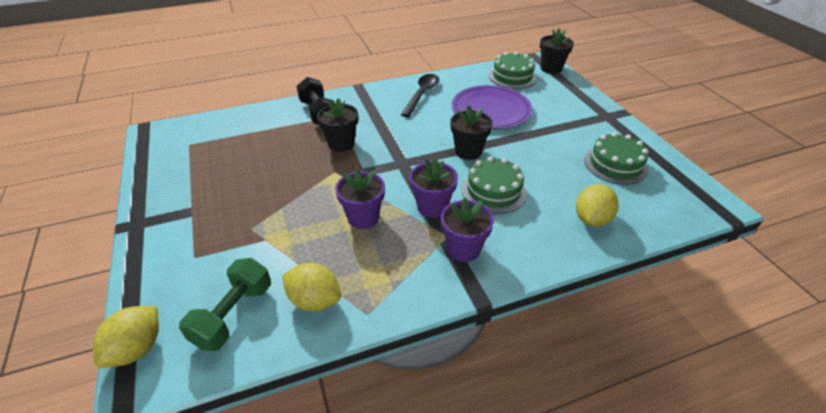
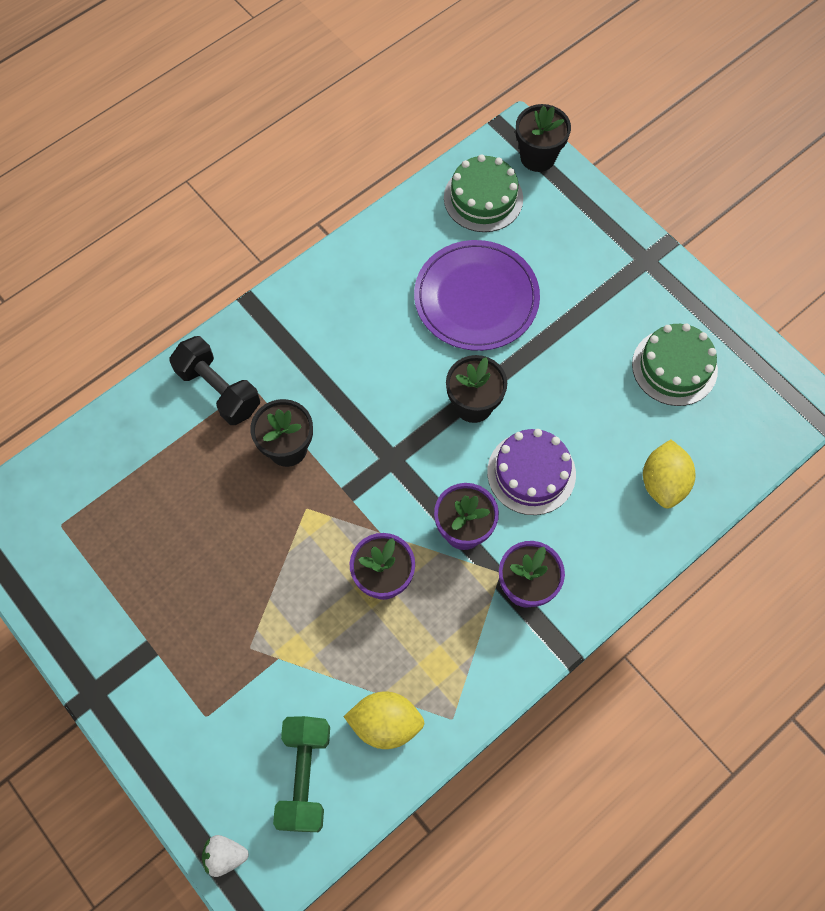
camera: 20 degrees left, 25 degrees up
yellow lemon [93,306,159,368] -> white strawberry [202,835,249,877]
black spoon [401,74,439,117] -> none
green cake [462,157,527,214] -> purple cake [487,429,576,515]

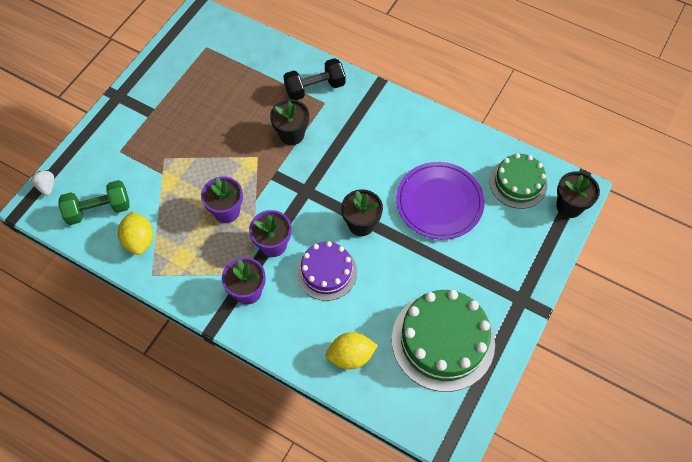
camera: 70 degrees right, 5 degrees down
black dumbbell [169,336,260,425] -> black dumbbell turned 45 degrees clockwise [283,58,346,100]
green cake [632,323,718,406] -> green cake [392,290,495,392], size x1.62

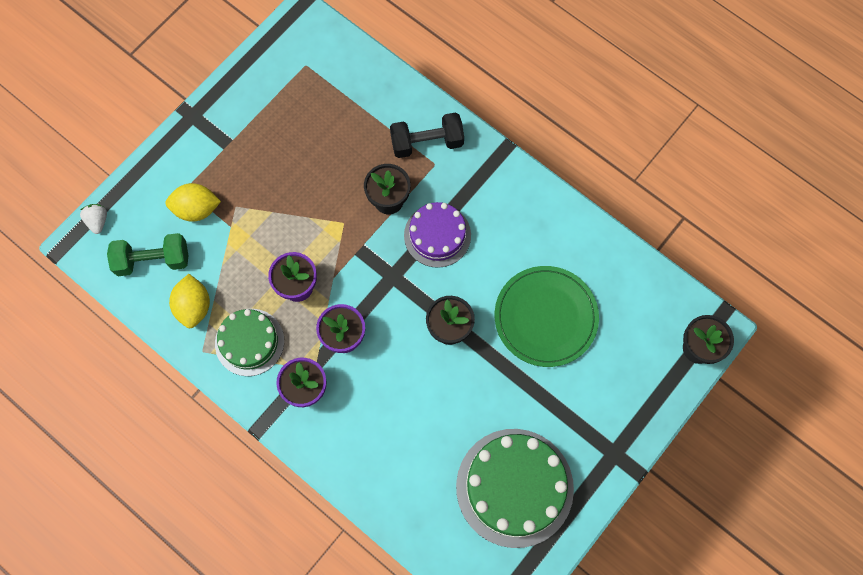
camera: 10 degrees right, 10 degrees up
purple cake [296,241,357,301] -> purple cake moved to [404,202,471,268]
yellow lemon [326,332,378,370] -> yellow lemon moved to [165,183,221,222]
purple plate [396,162,485,240] -> green plate [495,266,599,367]
green cake [490,153,547,209] -> green cake moved to [215,309,284,376]

